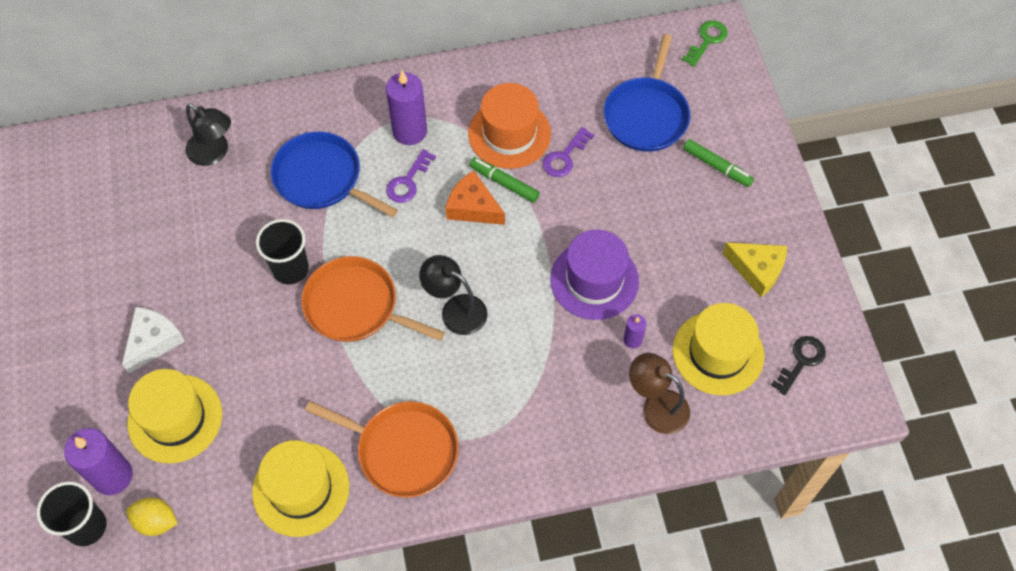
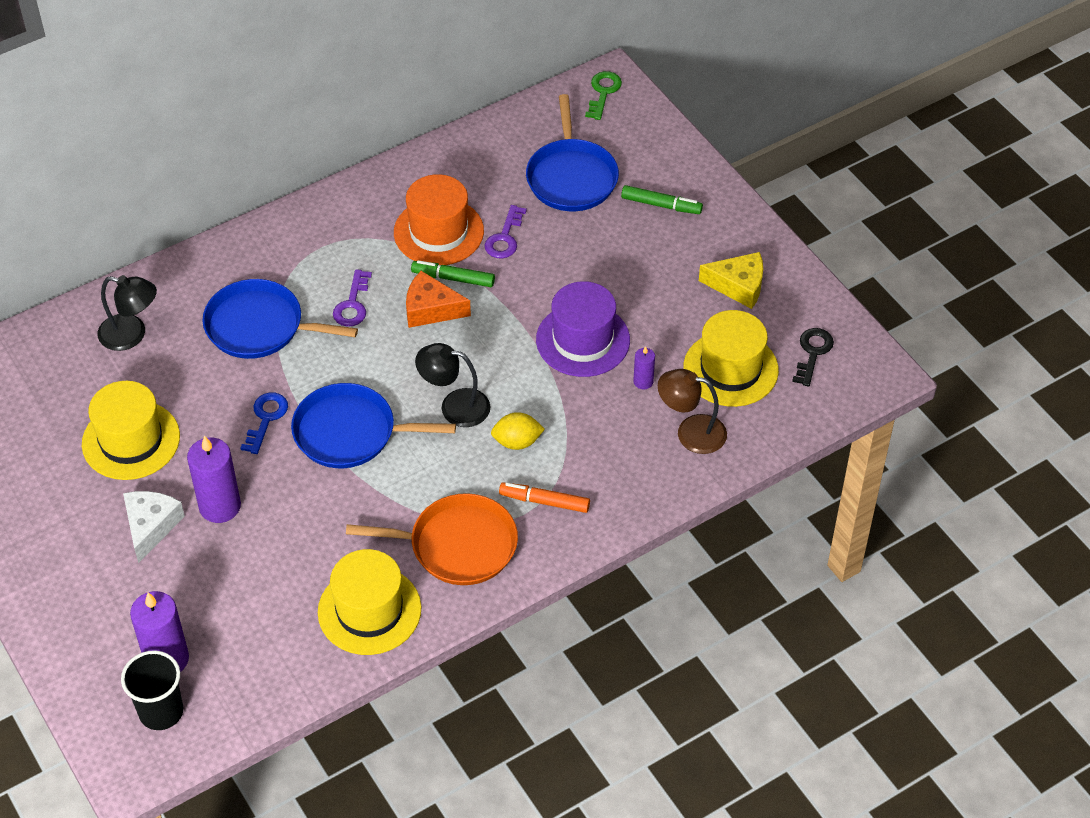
camera: 20 degrees left, 10 degrees down
yellow lemon [126,497,178,536] -> yellow lemon moved to [491,412,545,450]
yellow hat [127,369,222,463] -> yellow hat moved to [82,381,180,480]
black cup [256,219,309,285] -> blue key [240,393,288,454]
orange pan [301,256,445,342] -> blue pan [291,383,456,468]
purple candle [386,71,427,145] -> purple candle moved to [187,435,241,523]
none -> orange marker [499,482,590,513]

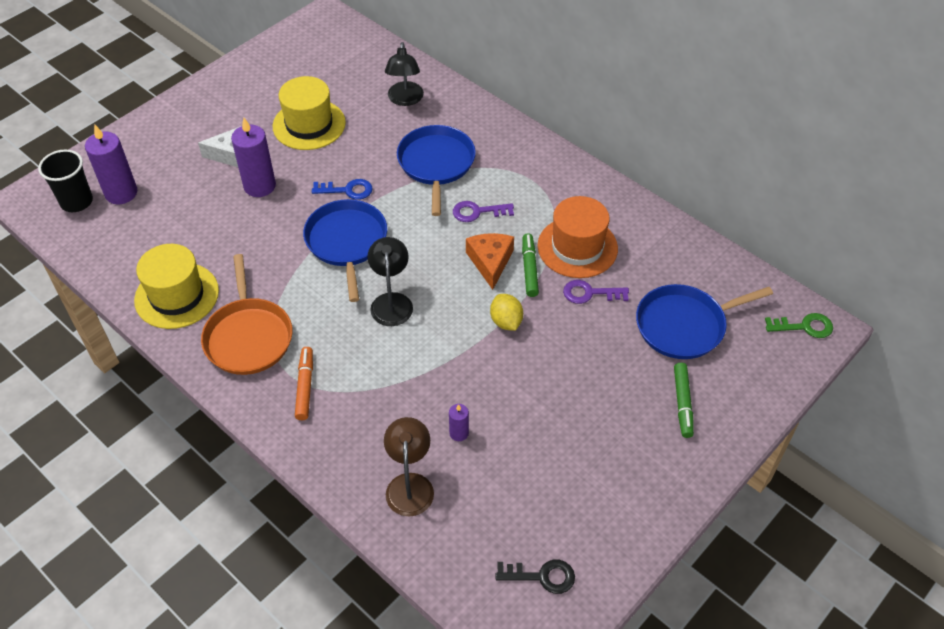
camera: 75 degrees right, 0 degrees up
yellow lemon [491,412,545,450] -> yellow lemon moved to [490,294,523,331]
purple hat [536,281,630,377] -> none
yellow hat [683,310,779,407] -> none
yellow cheese [699,252,763,309] -> none

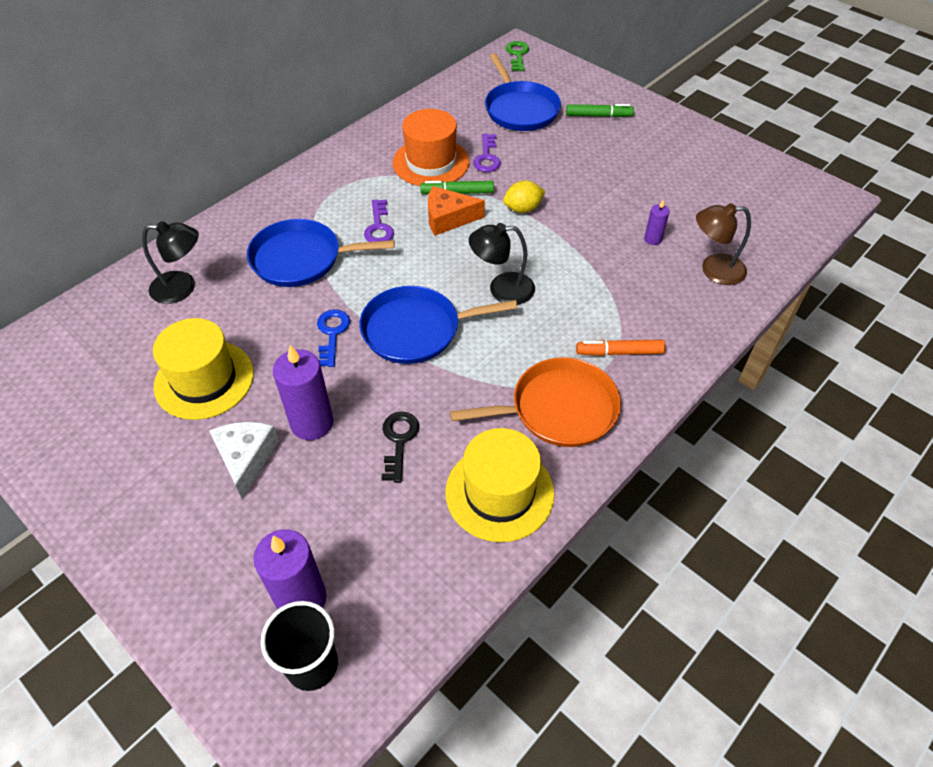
camera: 90 degrees left, 0 degrees up
black key [496,560,575,594] -> black key moved to [382,412,419,482]

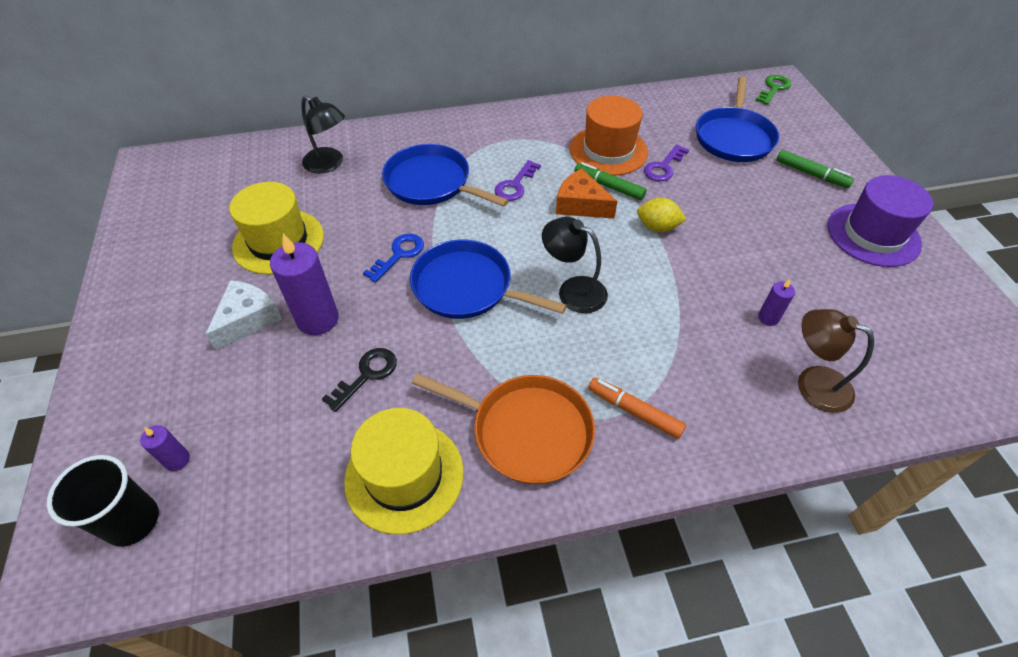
camera: 35 degrees right, 0 degrees up
purple candle [253,529,327,610] -> purple candle [140,425,190,471], size x0.50
none -> purple hat [827,175,933,267]

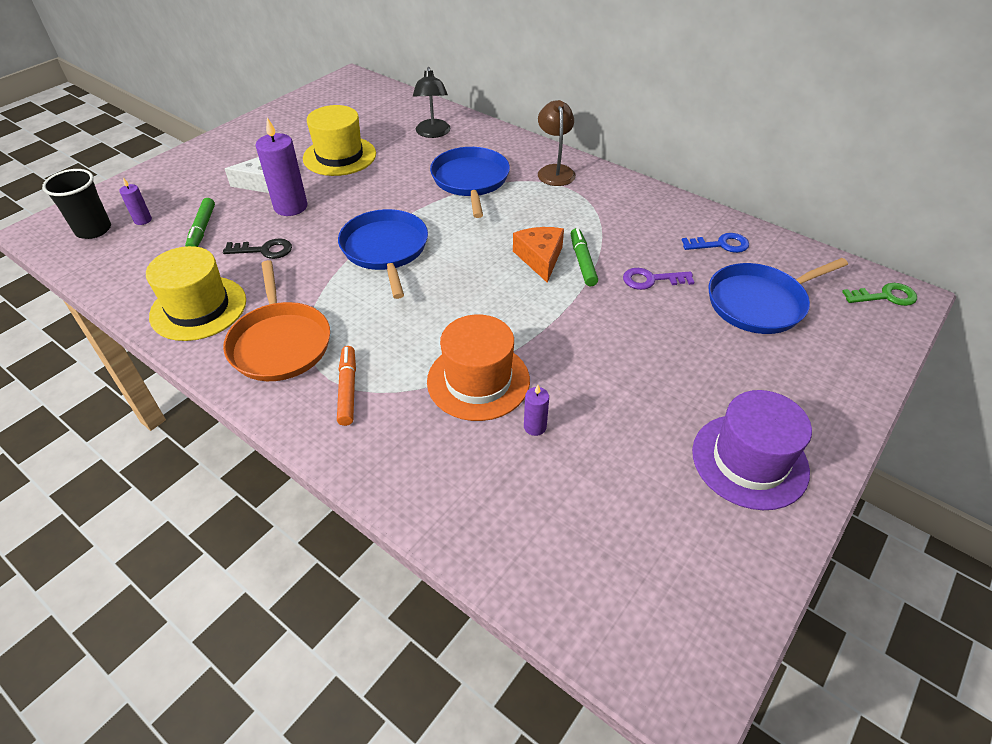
camera: 50 degrees right, 5 degrees down
blue key [363,234,424,282] -> blue key moved to [682,233,749,253]
purple key [495,160,541,201] -> none
black lamp [542,217,608,313] -> none
orange hat [570,96,648,175] -> orange hat moved to [427,314,530,421]
yellow lemon [637,198,687,232] -> none
green marker [776,150,854,188] -> green marker moved to [185,198,215,247]
brown lamp [798,309,874,413] -> brown lamp moved to [538,100,576,186]

